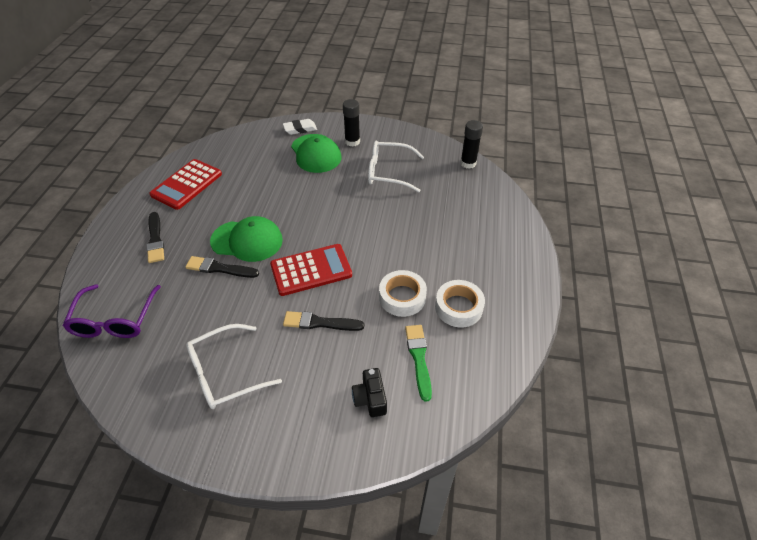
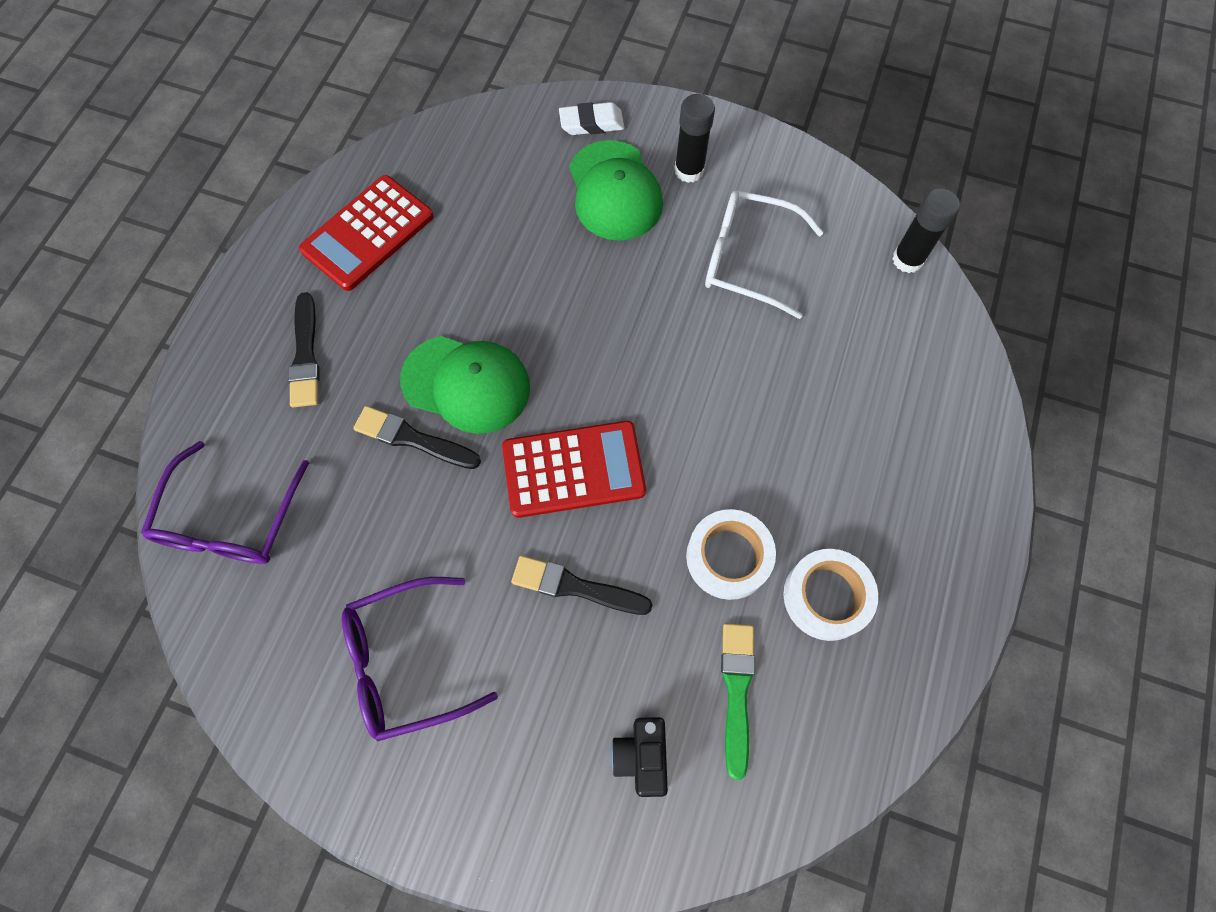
camera: 10 degrees right, 20 degrees up
white glasses [186,324,282,409] -> purple glasses [342,577,498,742]

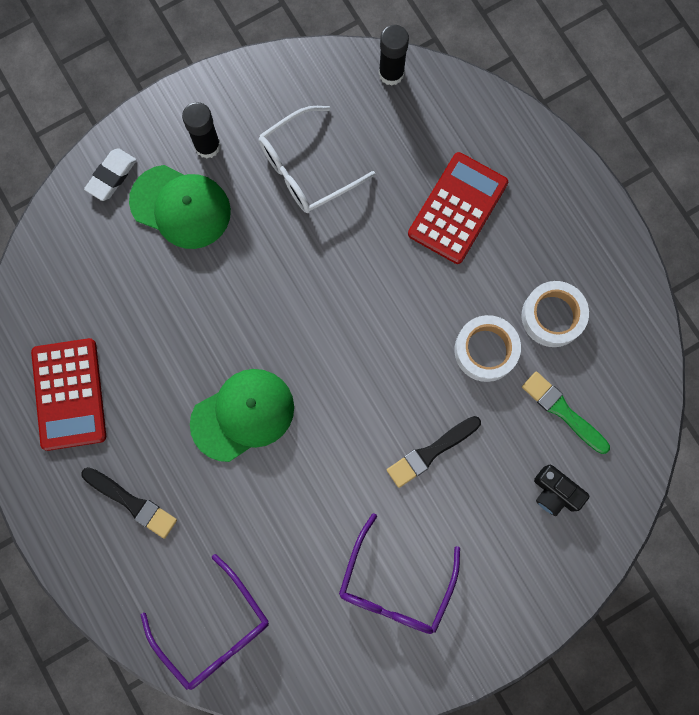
camera: 50 degrees left, 10 degrees up
black brush [353,406,481,469] -> none
red calculator [502,421,646,518] -> red calculator moved to [408,152,508,264]

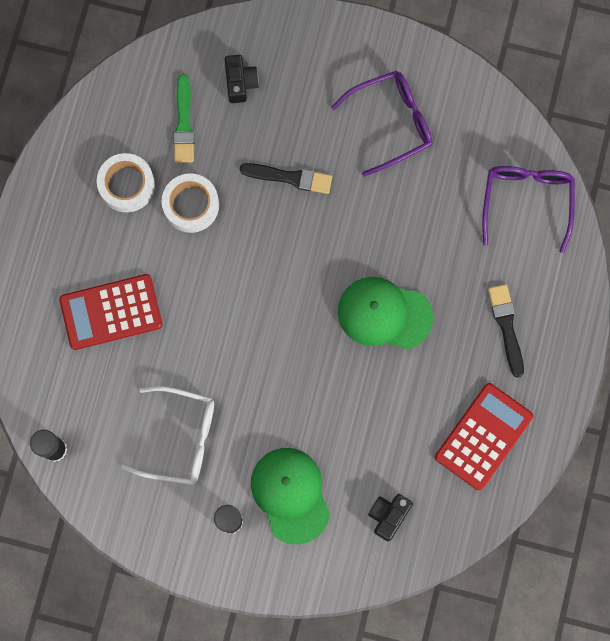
camera: 135 degrees left, 0 degrees up
white eraser [84,148,137,201] -> none
none -> black camera [368,494,413,541]

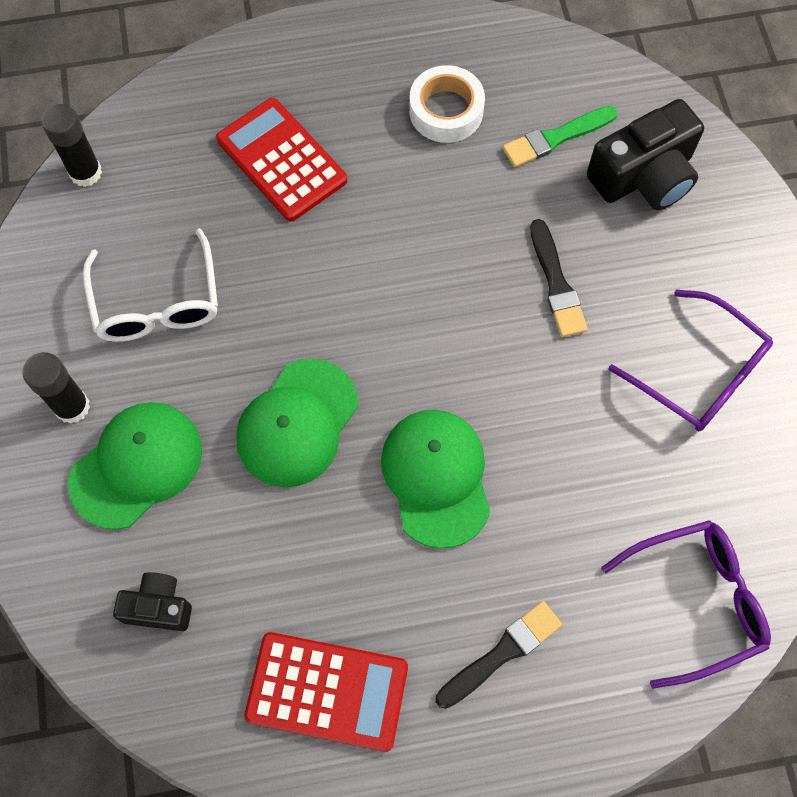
camera: 65 degrees right, 10 degrees down
white tape [162,173,219,233] -> none
black camera [225,55,259,103] -> black camera [587,99,704,210], size x1.79
none -> green cap [237,358,358,487]

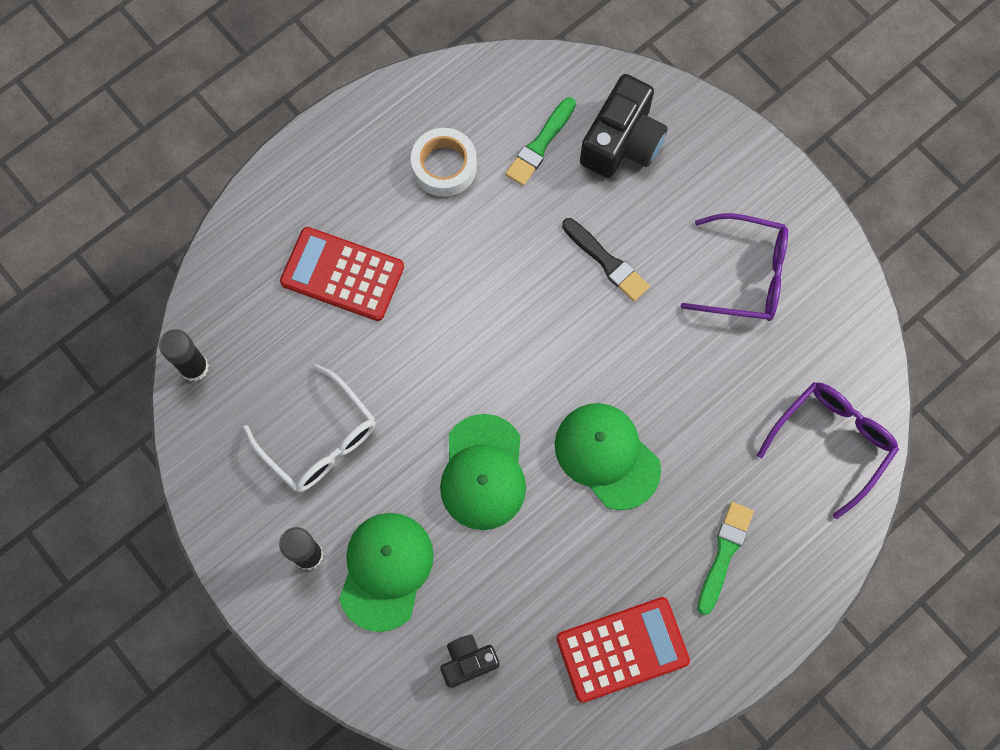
camera: 30 degrees left, 5 degrees up
black brush [436,601,562,709] -> green brush [697,502,754,615]

